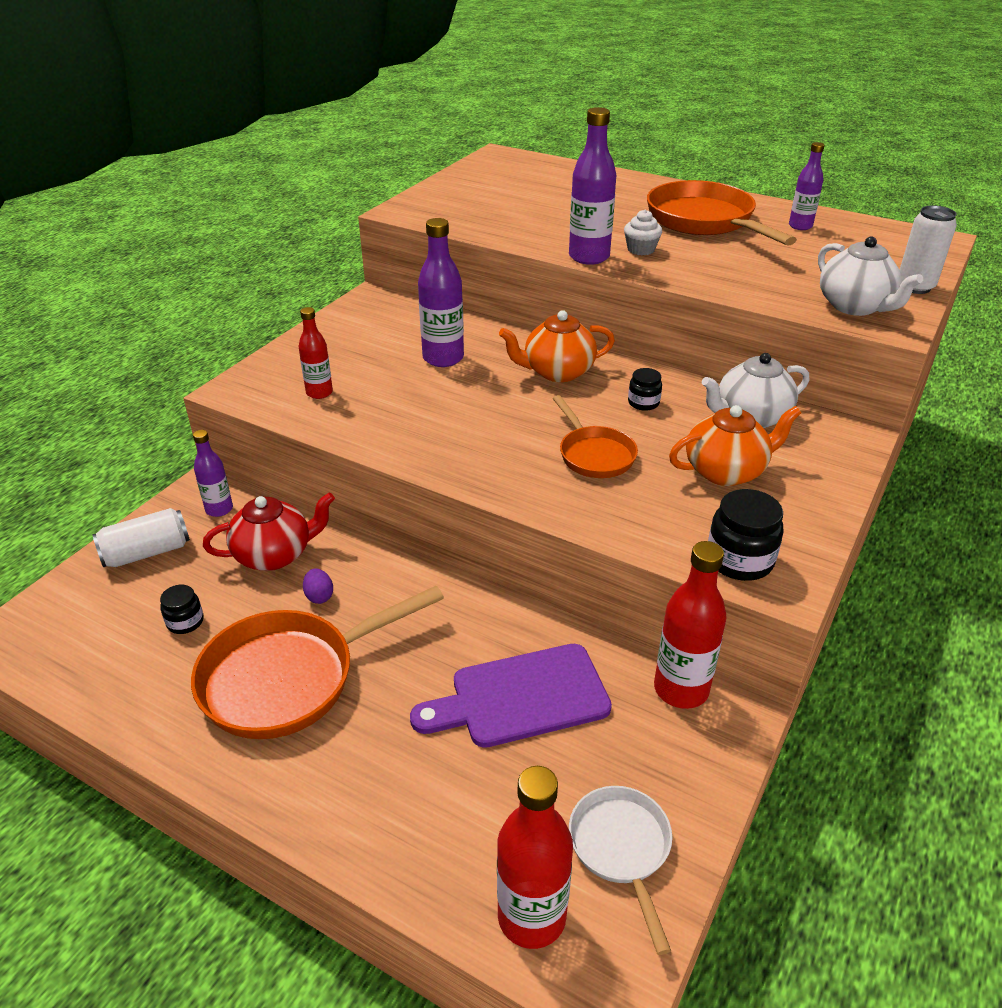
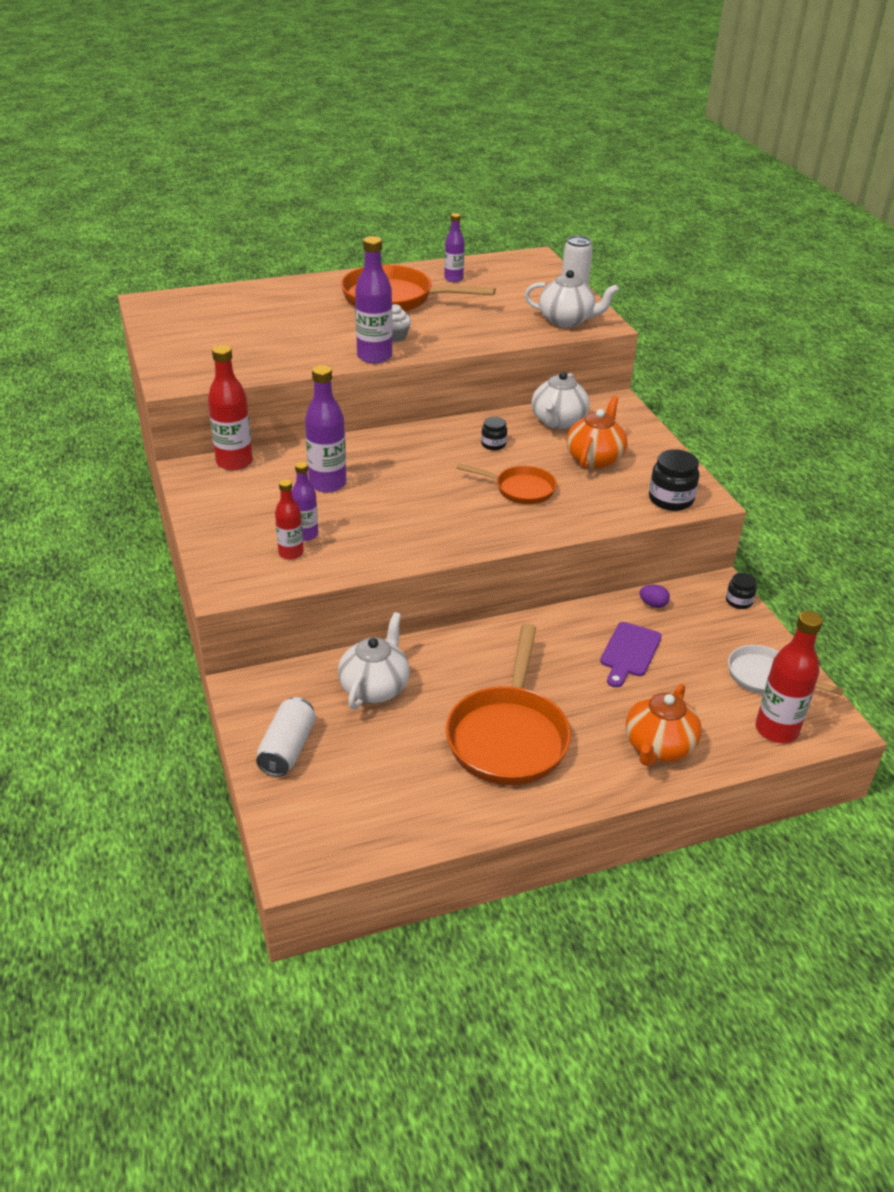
camera: 50 degrees left, 0 degrees up
black jar [160,585,204,634] -> black jar moved to [726,573,757,609]
purple bottle [193,430,233,517] -> purple bottle moved to [292,462,318,541]
red teapot [203,492,335,571] -> white teapot [338,612,410,709]
purple egg [303,568,333,604] -> purple egg moved to [639,584,670,608]
purple cutting board [410,644,612,748] -> purple cutting board [600,622,662,687], size x0.67
orange teapot [499,310,615,382] -> orange teapot moved to [626,684,702,766]
red bottle [654,541,727,709] -> red bottle moved to [208,345,253,470]

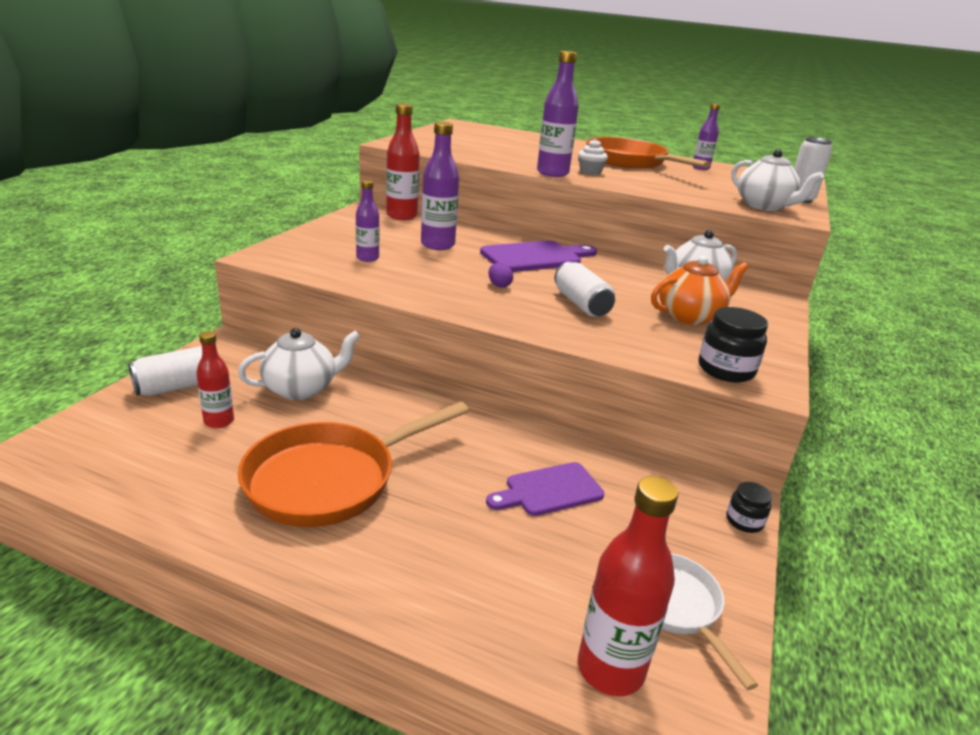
camera: 40 degrees right, 10 degrees down
red bottle [275,479,304,560] -> red bottle moved to [196,331,234,428]
orange pan [456,463,557,504] -> white can [555,262,615,317]
black jar [481,417,507,450] -> none
orange teapot [626,684,702,766] -> none
purple egg [639,584,670,608] -> purple egg moved to [488,263,513,288]
none -> purple cutting board [480,241,597,272]

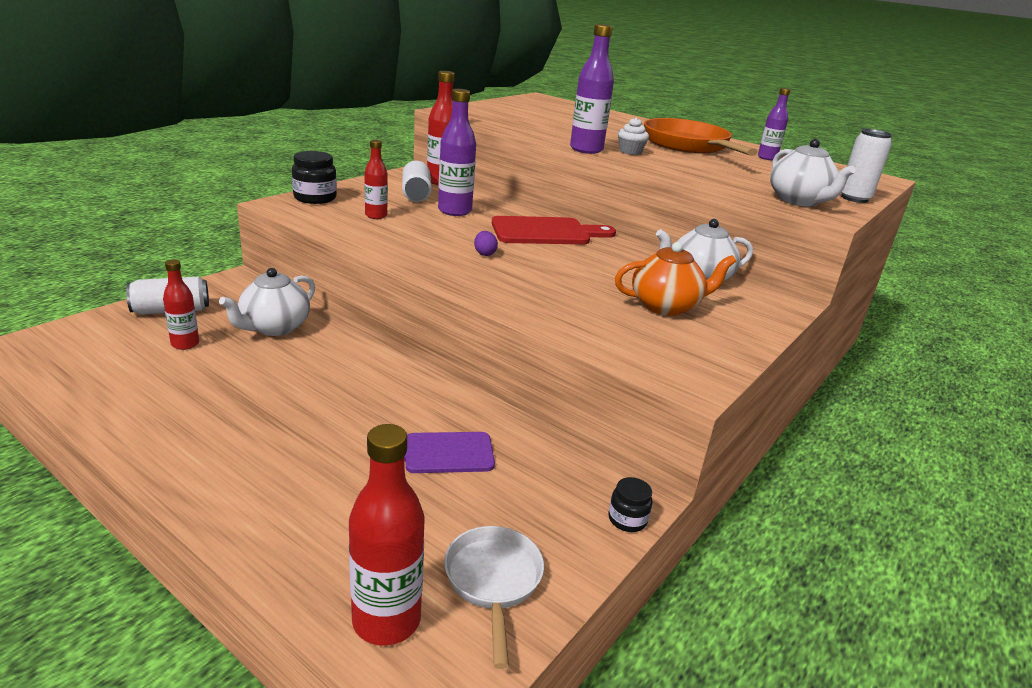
camera: 15 degrees right, 0 degrees up
white teapot [238,328,360,400] -> white teapot turned 135 degrees clockwise [219,268,315,336]
orange pan [238,402,469,527] -> none
purple bottle [356,180,380,262] -> red bottle [364,140,388,219]
purple cutting board [480,241,597,272] -> red cutting board [492,216,616,245]
white can [555,262,615,317] -> white can moved to [402,161,431,202]
black jar [699,307,768,382] -> black jar moved to [292,151,337,204]

